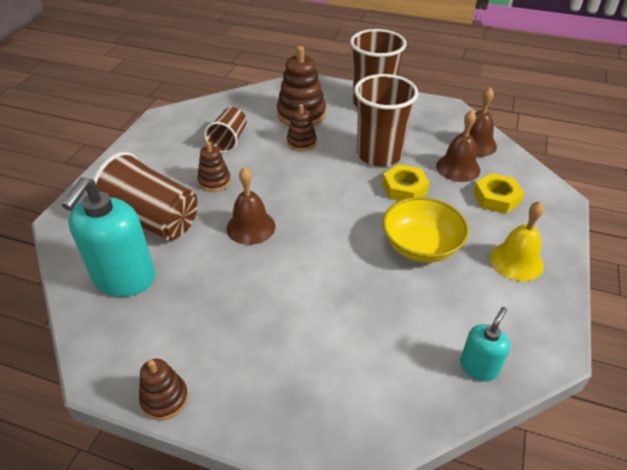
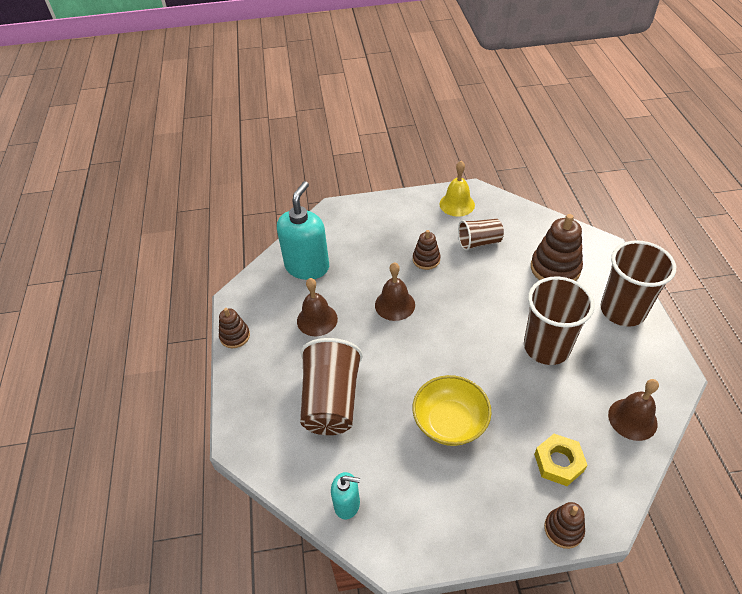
camera: 65 degrees right, 5 degrees up
turquoise soap dispenser [62,177,155,297] -> turquoise soap dispenser turned 120 degrees clockwise [277,181,329,280]
brown cup [93,152,197,241] -> brown cup moved to [300,338,363,435]
brown stacking toy [287,104,317,151] -> brown stacking toy moved to [544,502,585,549]
yellow nut [382,164,429,201] -> none
brown bell [436,110,480,182] -> brown bell moved to [297,278,338,336]
yellow bell [490,201,544,281] -> yellow bell moved to [440,161,475,217]

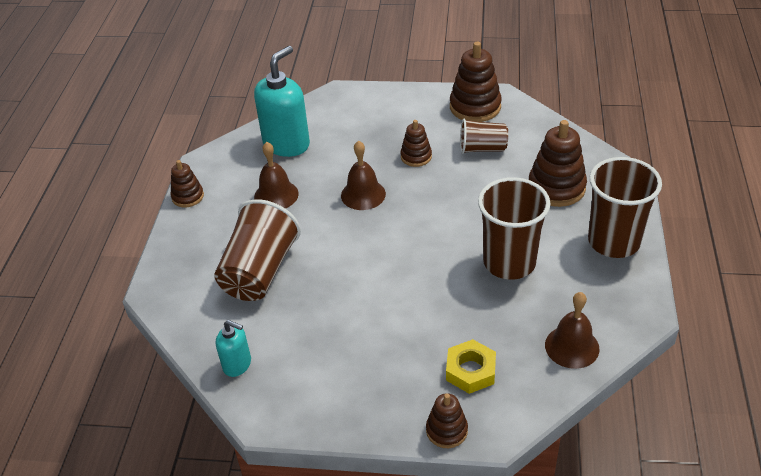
camera: 15 degrees right, 5 degrees down
yellow bowl [412,375,492,446] -> none
yellow bell [440,161,475,217] -> brown stacking toy [450,42,502,122]

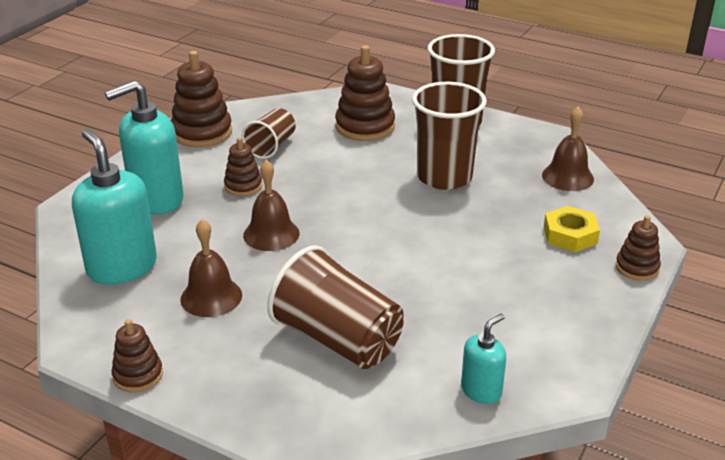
camera: 70 degrees left, 10 degrees down
none -> turquoise soap dispenser [105,80,184,214]

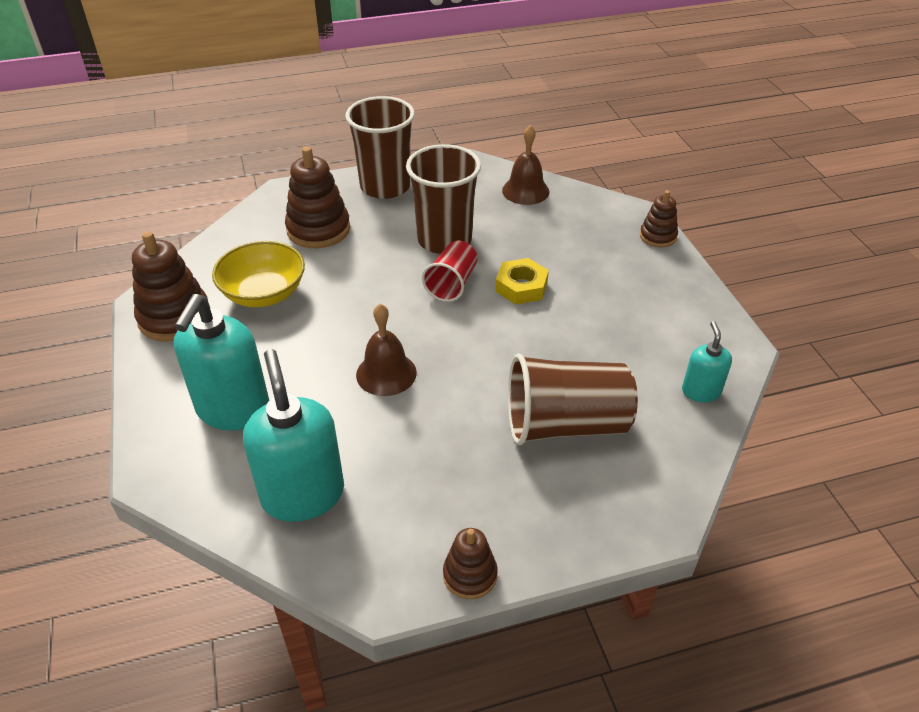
camera: 45 degrees left, 10 degrees up
turquoise soap dispenser [72,129,157,284] -> turquoise soap dispenser turned 60 degrees clockwise [243,349,344,522]
brown bell [181,219,242,317] -> none
brown stacking toy [224,137,262,196] -> none
brown cup [242,108,296,159] -> yellow bowl [212,241,305,307]
yellow nut [544,206,600,252] -> yellow nut moved to [495,258,549,305]
none -> red cup [422,241,478,302]

